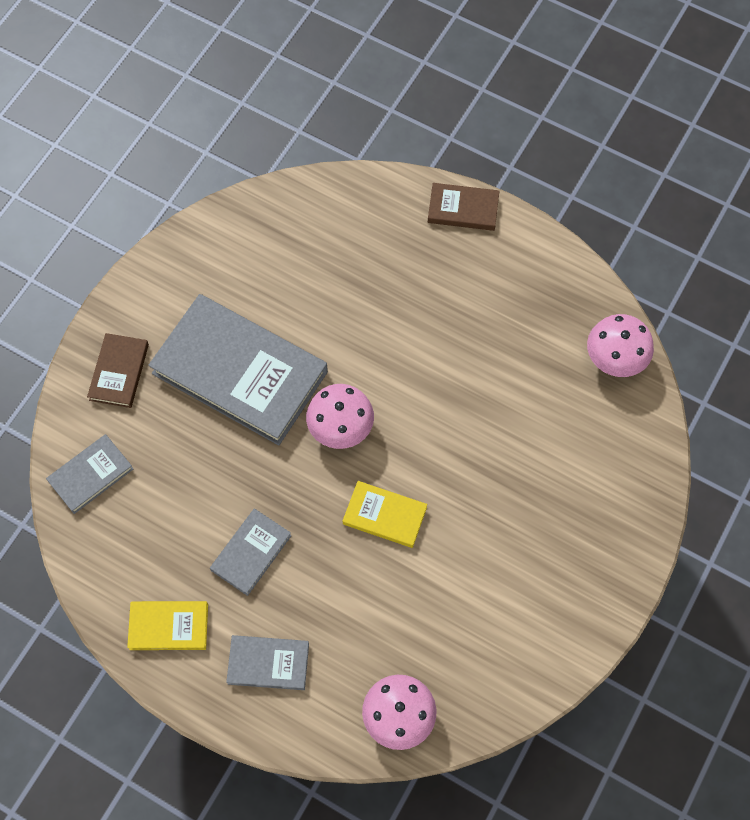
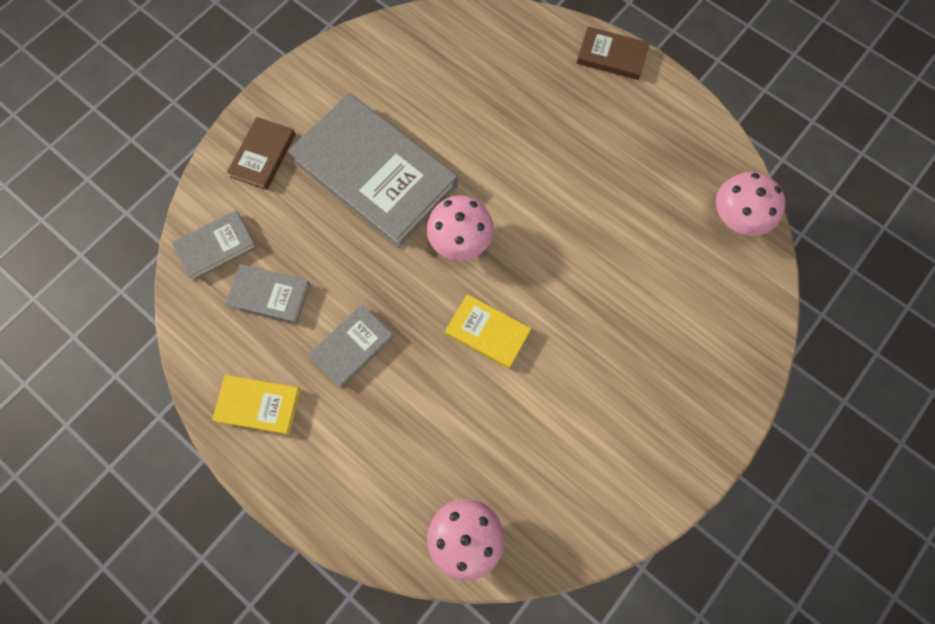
camera: 10 degrees right, 5 degrees up
grey book [226,635,309,690] -> grey book moved to [225,264,310,324]

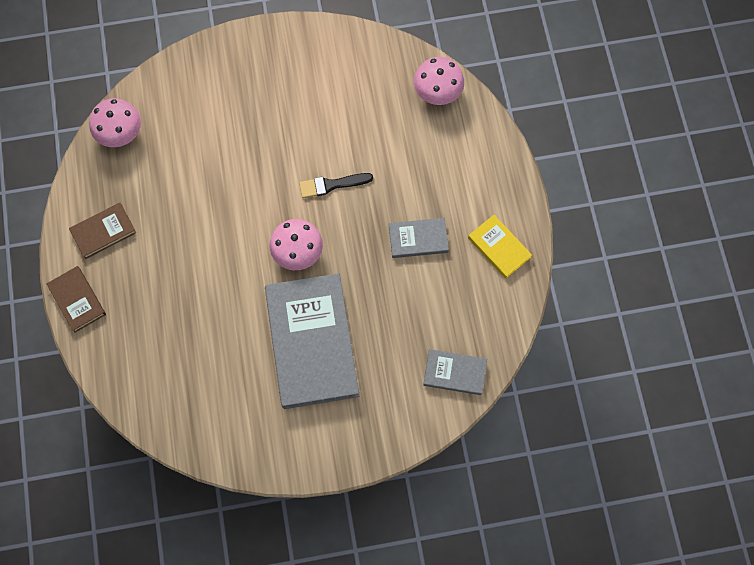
camera: 140 degrees left, 0 degrees up
grey book [225,264,310,324] -> none
brown book [227,117,296,190] -> brown book moved to [69,203,136,259]
yellow book [445,294,531,369] -> black brush [299,173,373,198]

